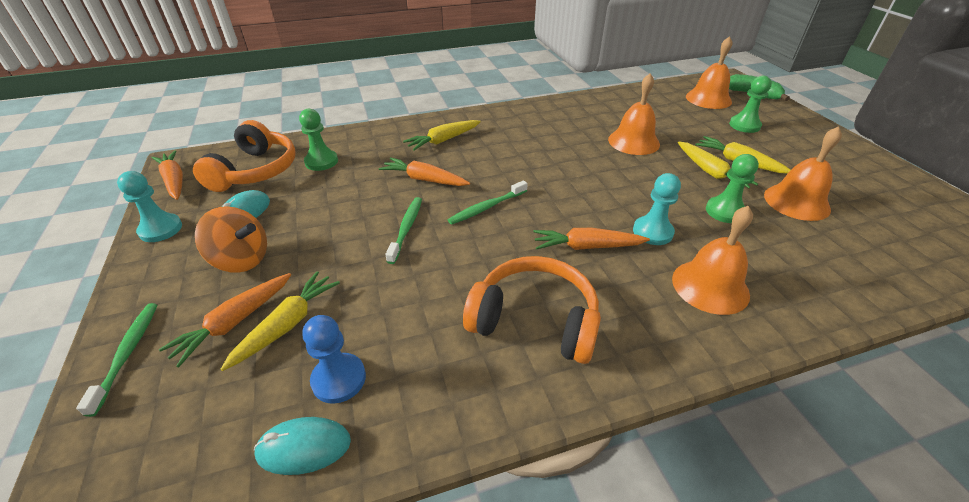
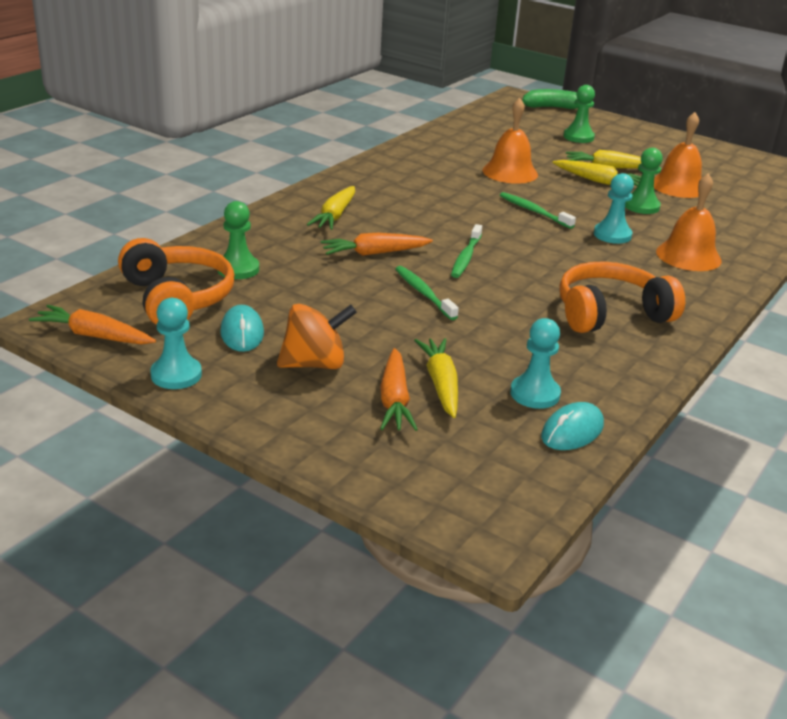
camera: 40 degrees left, 10 degrees down
green toothbrush [76,303,157,417] -> green toothbrush moved to [500,192,576,229]
blue pawn [302,315,366,404] -> turquoise pawn [510,318,561,409]
orange carrot [533,228,650,250] -> none
orange bell [686,36,732,109] -> none

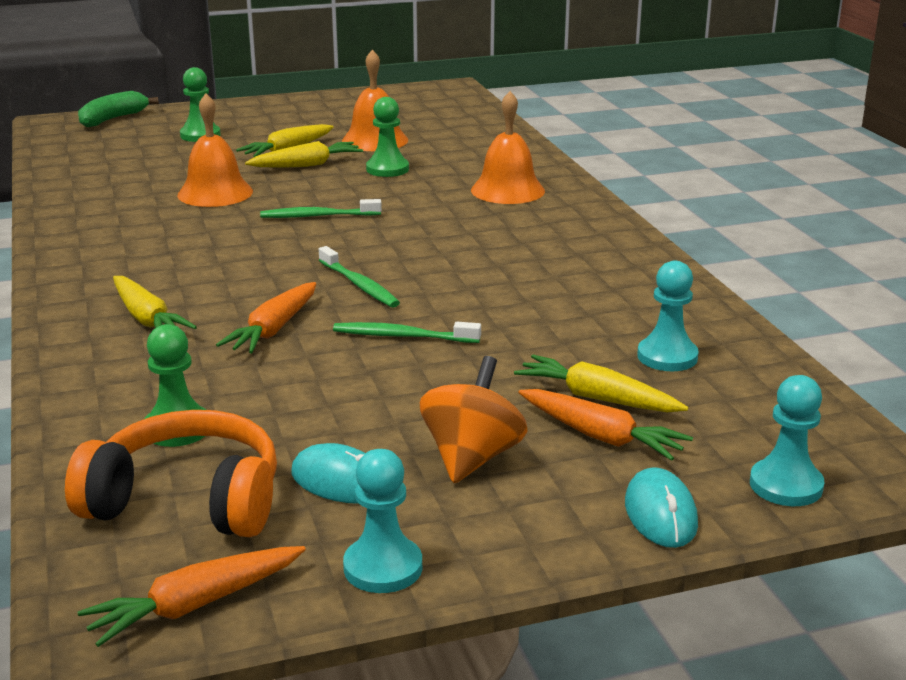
camera: 50 degrees left, 5 degrees down
turquoise mouse [541,402,604,450] -> turquoise mouse moved to [625,467,698,548]
orange headphones [559,262,685,333] -> none
turquoise pawn [594,173,634,244] -> turquoise pawn moved to [750,375,824,506]

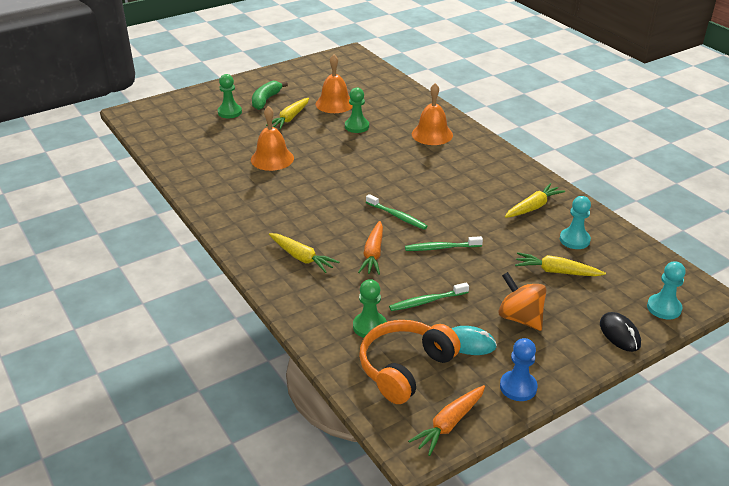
camera: 15 degrees left, 10 degrees up
orange headphones [65,410,277,537] -> orange headphones turned 45 degrees counterclockwise [359,320,461,404]
green banana [78,91,159,127] -> green banana moved to [252,81,288,110]
yellow carrot [245,141,363,168] -> yellow carrot moved to [505,183,565,218]
green toothbrush [260,199,382,218] -> green toothbrush moved to [389,282,469,311]
turquoise pawn [343,449,422,593] -> blue pawn [500,338,538,401]
orange spinning top [420,356,528,483] -> orange spinning top turned 45 degrees counterclockwise [498,272,546,331]
orange carrot [518,389,693,461] -> none
turquoise mouse [625,467,698,548] -> black mouse [600,312,641,352]

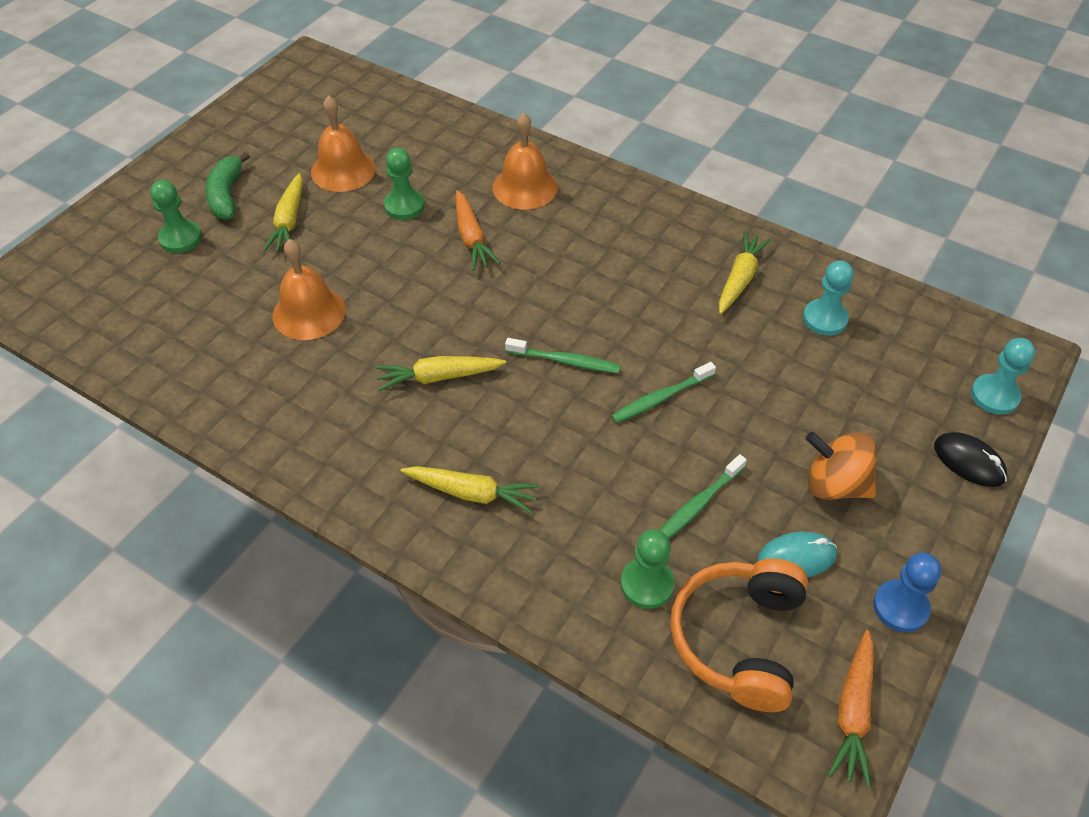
camera: 25 degrees left, 15 degrees up
orange carrot [358,221,383,275] -> orange carrot moved to [456,190,501,271]
yellow carrot [515,252,606,276] -> yellow carrot moved to [375,356,506,391]

